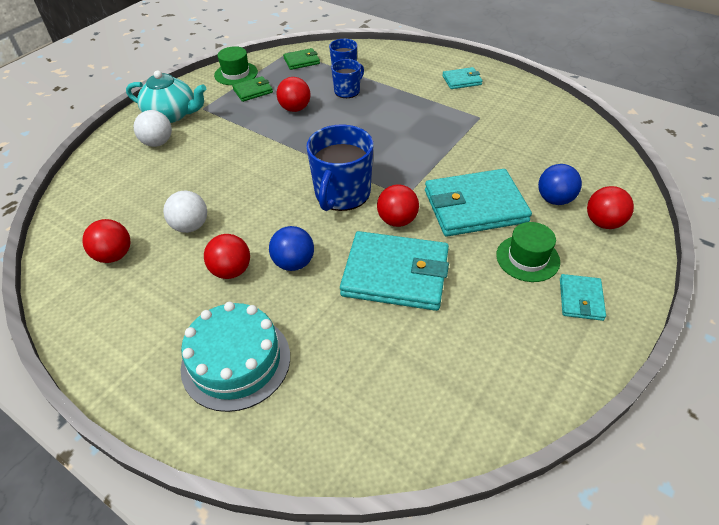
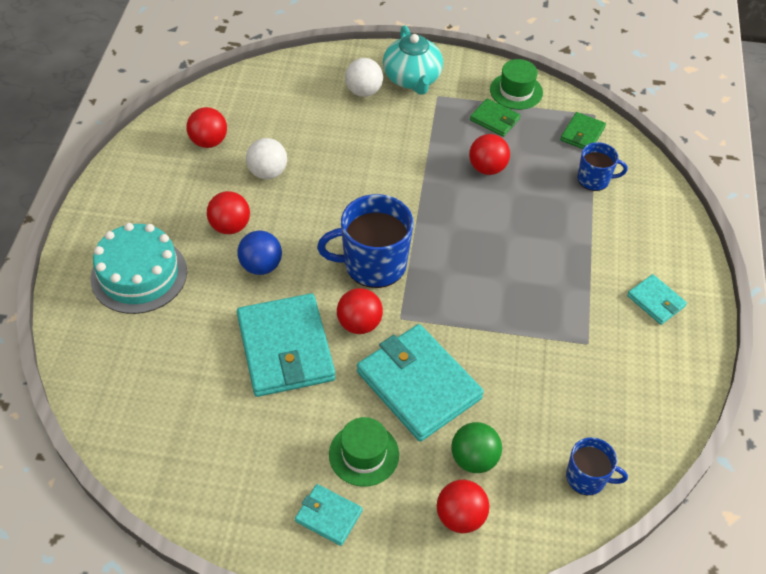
camera: 60 degrees right, 5 degrees up
green wallet [283,48,320,70] -> green wallet turned 75 degrees clockwise [560,112,606,149]
blue mug [331,59,364,98] -> blue mug moved to [566,437,628,495]
blue ball [538,164,582,205] -> green ball [451,422,502,473]
turquoise wallet [560,274,606,321] -> turquoise wallet turned 45 degrees clockwise [295,484,363,546]

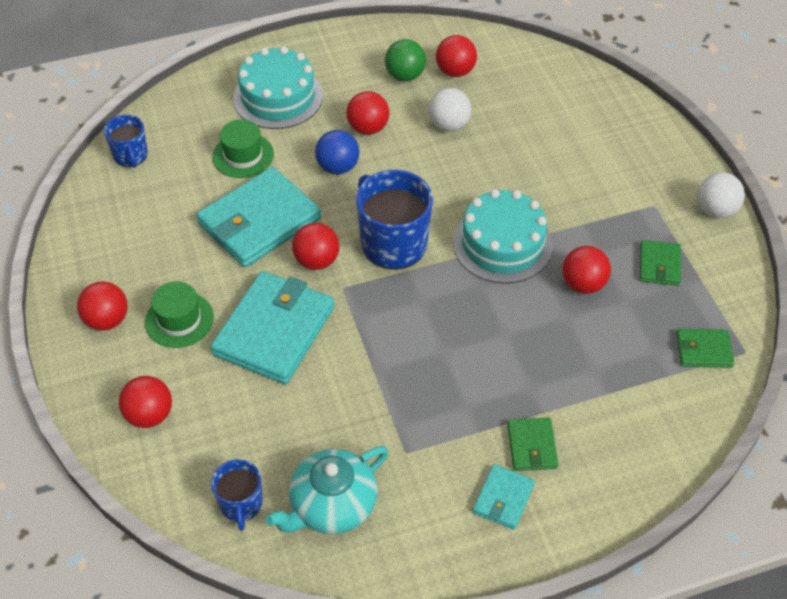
camera: 65 degrees right, 0 degrees up
turquoise wallet [295,484,363,546] -> red ball [77,281,128,331]
white ball [345,58,383,97] -> white ball moved to [697,172,745,218]
turquoise teapot [383,25,443,95] -> turquoise teapot moved to [265,446,389,534]
green ball [451,422,502,473] -> green ball moved to [385,39,426,81]
green hat [490,59,543,110] -> green hat moved to [212,119,274,178]
blue mug [577,142,627,191] -> blue mug moved to [104,115,148,168]
none -> turquoise cake [453,189,553,284]
none -> green wallet [507,418,558,471]

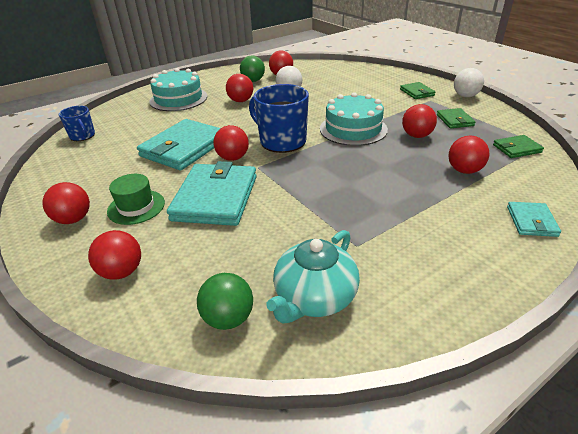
camera: 15 degrees left, 15 degrees down
blue mug [211,459,263,531] -> green ball [197,273,253,330]
green hat [212,119,274,178] -> none
blue ball [315,130,359,174] -> none
turquoise wallet [473,464,535,530] -> turquoise wallet moved to [507,202,561,237]
green wallet [507,418,558,471] -> green wallet moved to [400,82,435,99]
none -> red ball [449,136,490,174]

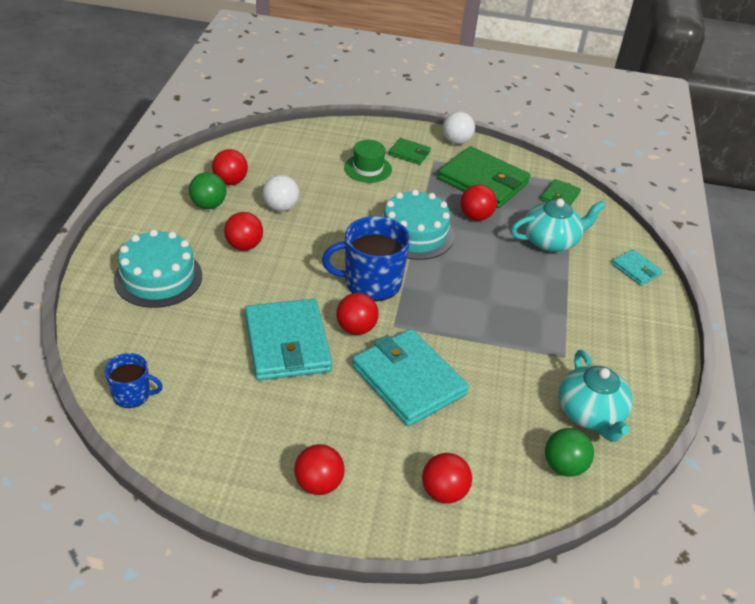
camera: 50 degrees left, 5 degrees up
green hat [107,174,165,225] -> green hat moved to [344,140,392,183]
green wallet [437,108,476,128] -> green wallet [438,146,530,208], size x2.06
red ball [449,136,490,174] -> turquoise teapot [511,198,605,252]

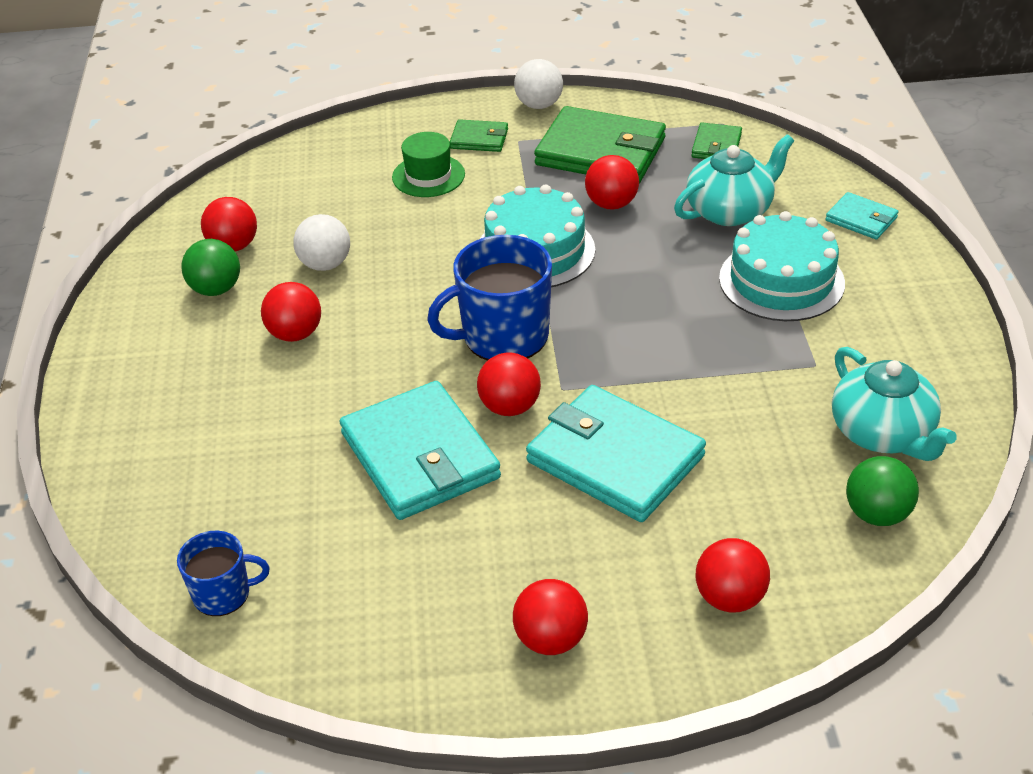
camera: 10 degrees left, 0 degrees up
turquoise cake [114,229,202,308] -> turquoise cake moved to [719,211,845,321]

